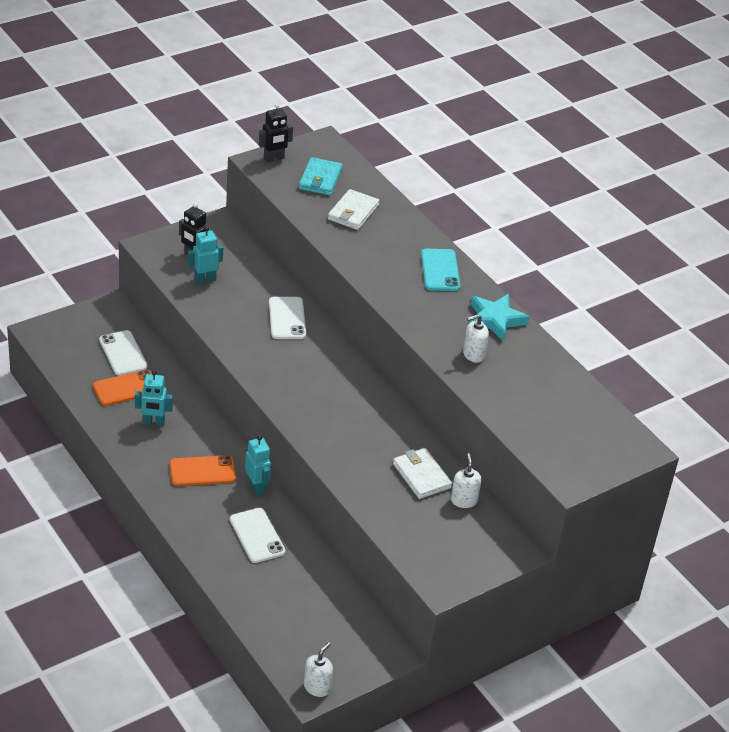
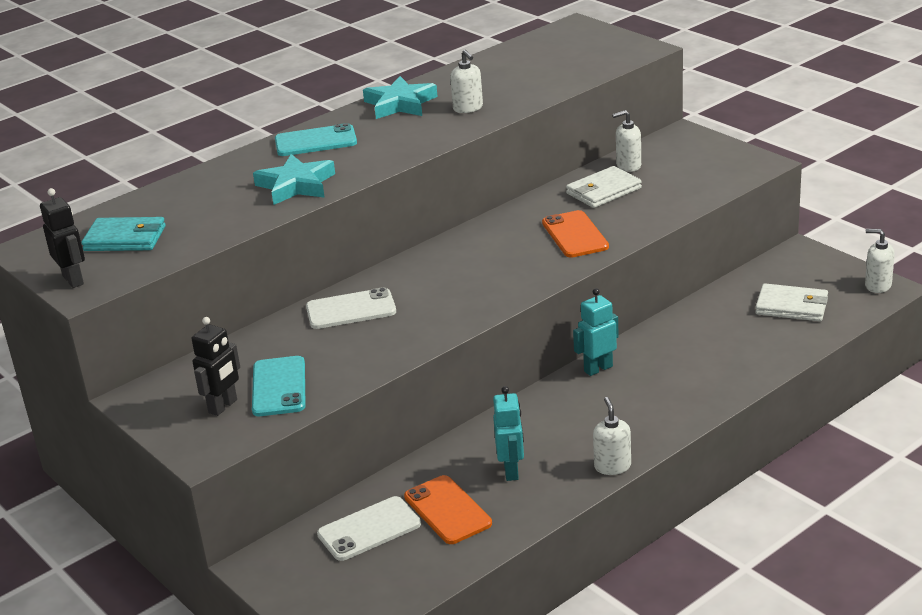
camera: 90 degrees left, 10 degrees down
orange phone [170,455,236,486] -> orange phone moved to [542,210,609,258]
turquoise robot [187,226,223,284] -> turquoise phone [252,356,306,416]
white phone [230,508,286,563] -> none
white wallet [328,189,379,230] -> white wallet moved to [755,283,828,321]
none -> turquoise star [253,154,335,205]
none -> white soap dispenser [593,397,631,475]

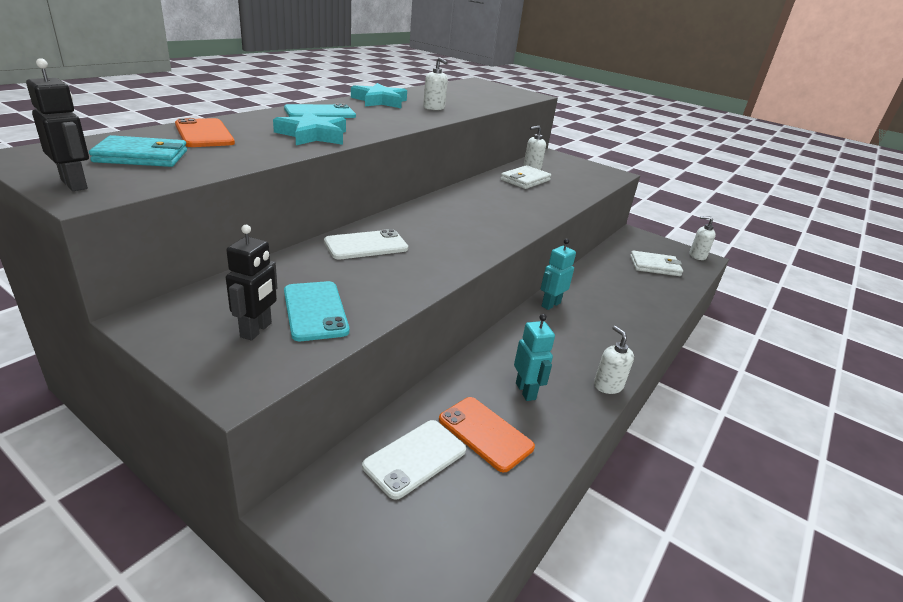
camera: 20 degrees left, 0 degrees up
orange phone [542,210,609,258] -> orange phone moved to [175,118,235,147]

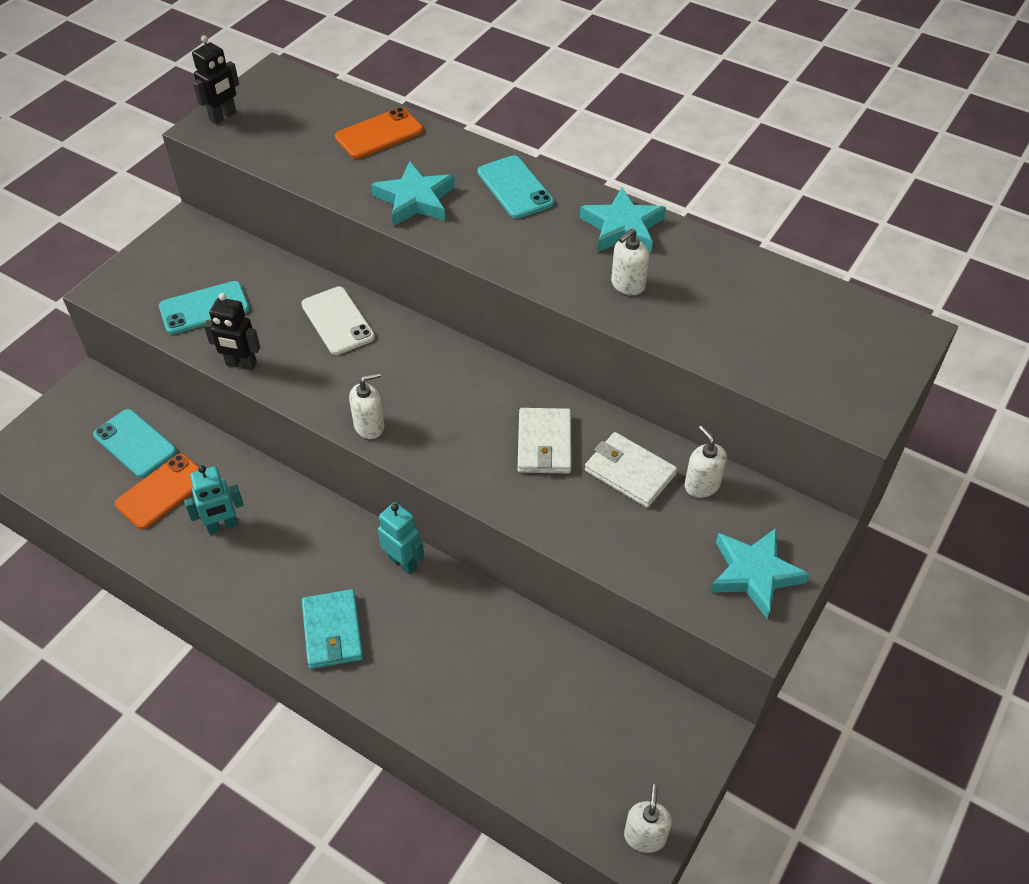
camera: 90 degrees right, 20 degrees up
turquoise wallet [89,135,187,167] -> turquoise wallet moved to [302,589,363,669]
black robot [226,225,277,341] -> black robot moved to [204,293,260,371]
white phone [362,420,466,500] -> turquoise phone [93,409,177,478]
white soap dispenser [594,326,634,394] -> white soap dispenser moved to [349,372,384,439]
white wallet [630,251,683,276] -> white wallet moved to [518,408,572,474]
none -> turquoise star [710,528,810,618]

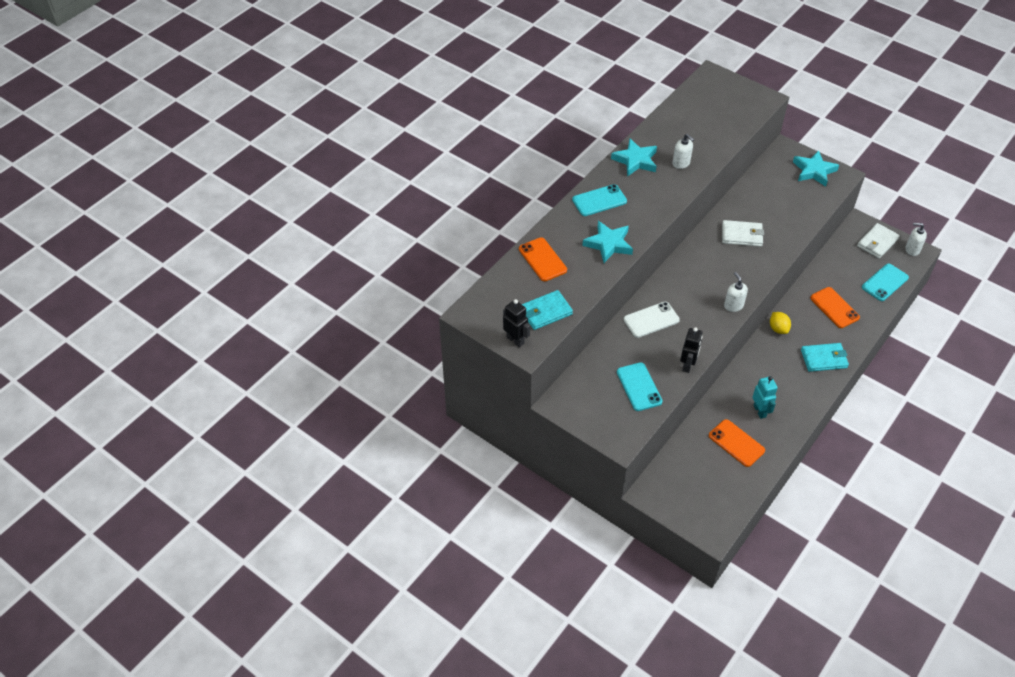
camera: 85 degrees left, 0 degrees up
turquoise phone [93,409,177,478] -> turquoise phone moved to [862,264,909,301]
turquoise robot [378,502,424,575] -> yellow lemon [770,312,791,334]
white wallet [585,432,677,508] -> white wallet moved to [857,223,900,259]
white soap dispenser [685,425,727,498] -> none
none -> turquoise wallet [522,290,573,330]
none -> orange phone [810,287,860,328]

